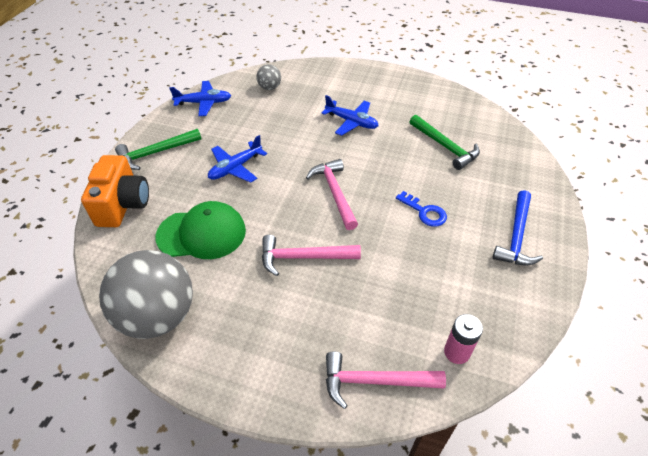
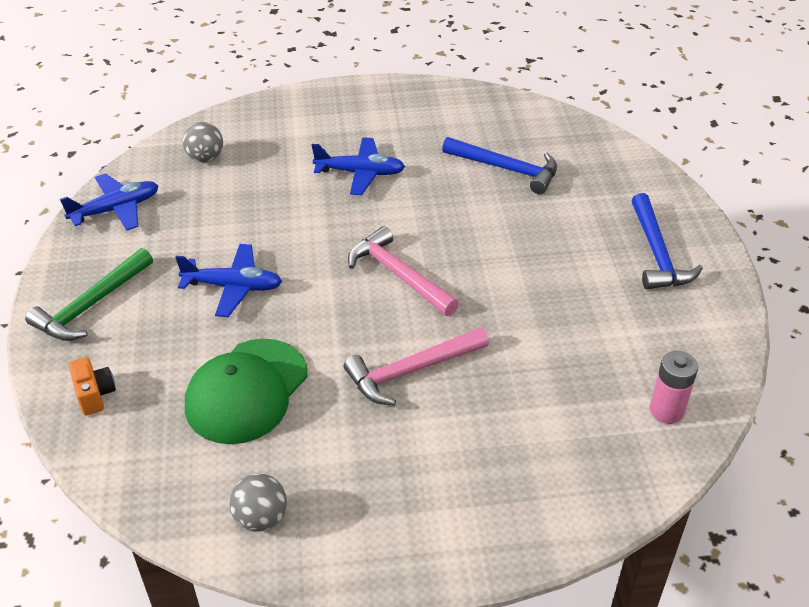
camera: 25 degrees left, 5 degrees down
orange camera [81,155,149,227] -> orange camera [69,357,116,415], size x0.49
grey ball [99,250,193,339] -> grey ball [229,474,287,532], size x0.44
green cap [155,201,246,259] -> green cap turned 150 degrees clockwise [185,339,308,444]
blue plane [208,135,267,183] -> blue plane turned 105 degrees counterclockwise [175,244,282,317]
pink hammer [326,352,446,409] -> none
blue key [396,191,447,227] -> none
green hammer [409,115,480,170] -> blue hammer [442,137,557,194]

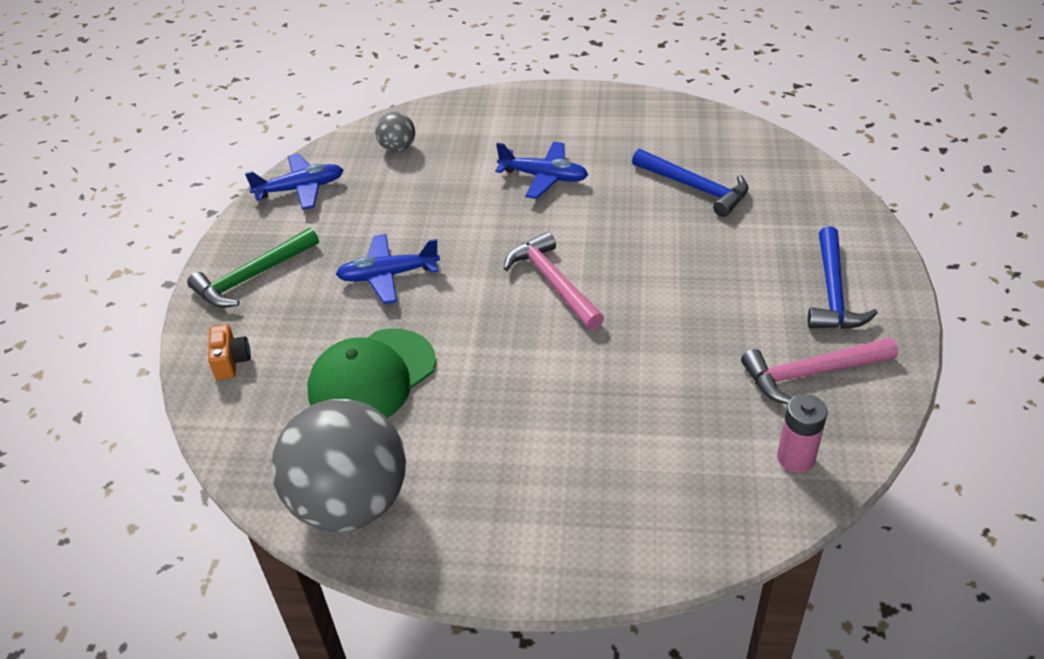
camera: 15 degrees right, 0 degrees up
blue plane [175,244,282,317] -> blue plane turned 150 degrees clockwise [336,234,440,304]
grey ball [229,474,287,532] -> grey ball [272,399,406,532], size x2.26
pink hammer [344,327,489,406] -> pink hammer moved to [741,338,898,404]

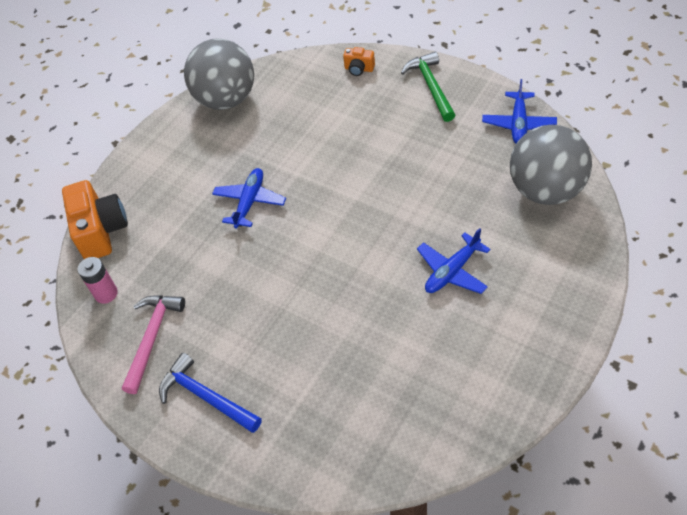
camera: 120 degrees right, 10 degrees up
green cap [307,329,436,418] -> none
blue plane [336,234,440,304] -> blue plane moved to [212,168,286,228]
grey ball [375,112,415,152] -> grey ball [510,125,592,205], size x2.26
pink hammer [504,232,604,330] -> none
blue hammer [632,149,748,217] -> none
none -> orange camera [62,180,128,259]

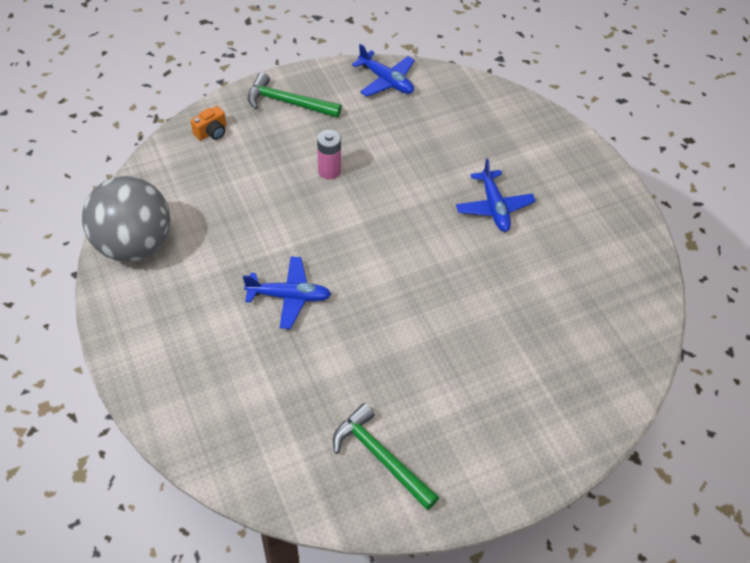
camera: 65 degrees left, 0 degrees up
orange camera [62,180,128,259] -> none
pink battery [78,257,118,304] -> pink battery moved to [317,130,341,180]
pink hammer [122,295,185,394] -> green hammer [333,403,439,510]
blue hammer [159,353,262,433] -> none
blue plane [212,168,286,228] -> blue plane turned 135 degrees clockwise [243,256,331,329]
grey ball [510,125,592,205] -> none

